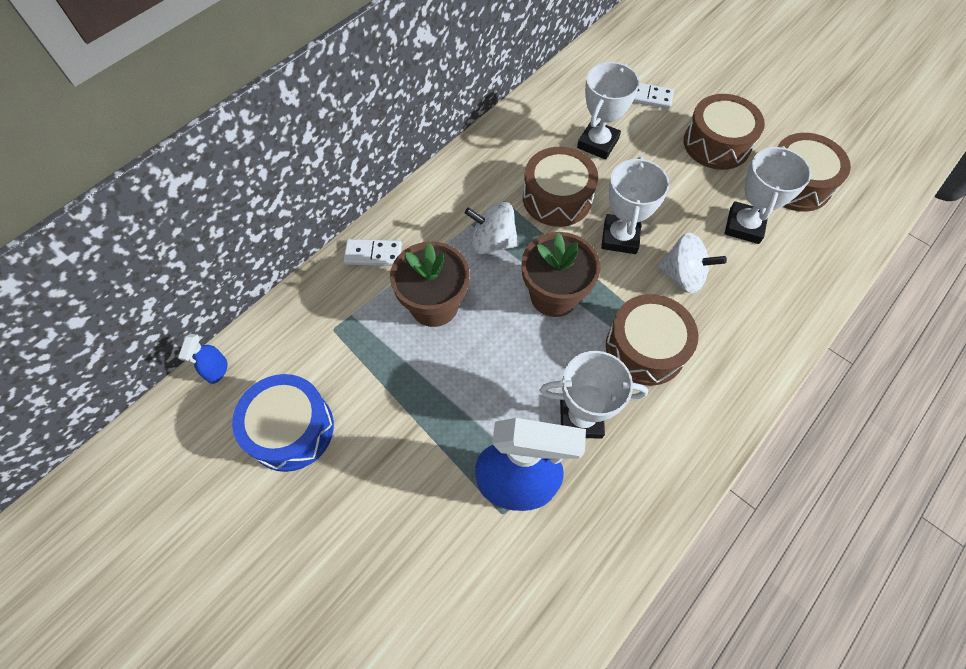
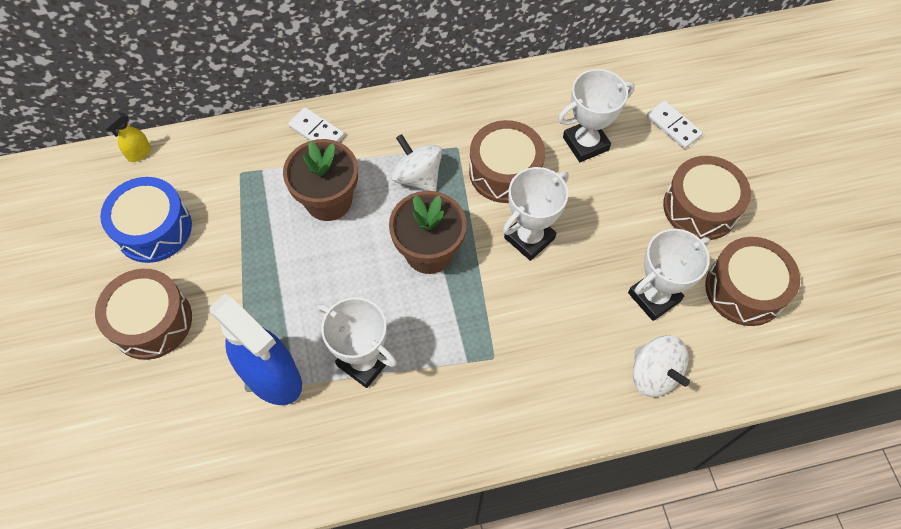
camera: 35 degrees right, 0 degrees up
blue spray bottle [178,334,228,384] -> yellow spray bottle [103,113,151,162]
brown drum [606,294,699,386] -> brown drum moved to [95,269,192,360]
white spinning top [657,232,727,294] -> white spinning top moved to [633,335,690,397]

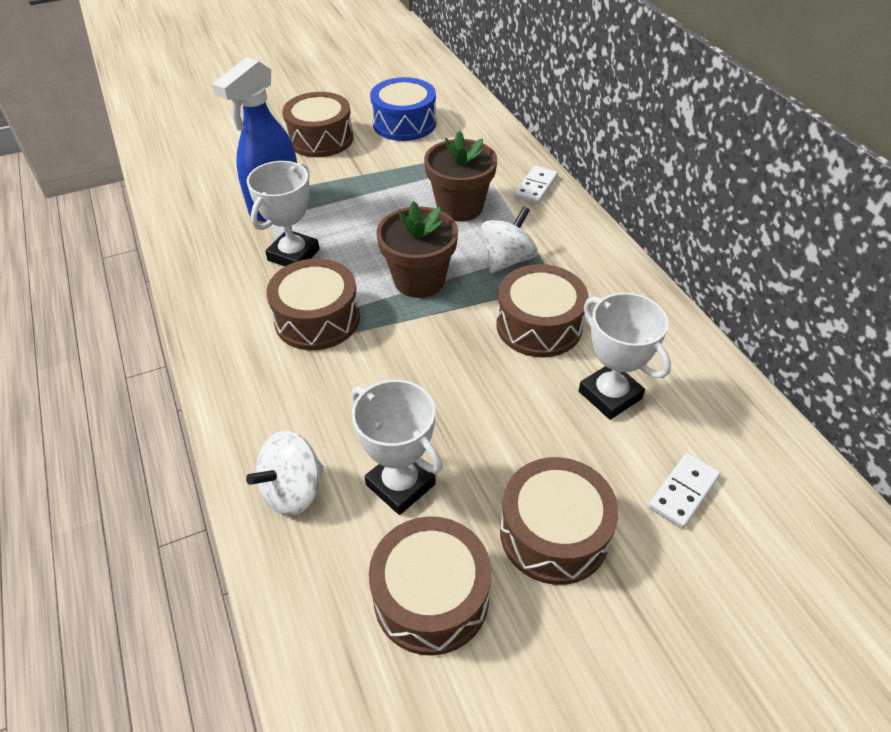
camera: 80 degrees right, 15 degrees down
yellow spray bottle [103,113,151,162] -> none
white trophy [503,167,569,261] -> none
none -> brown drum [266,258,360,350]

